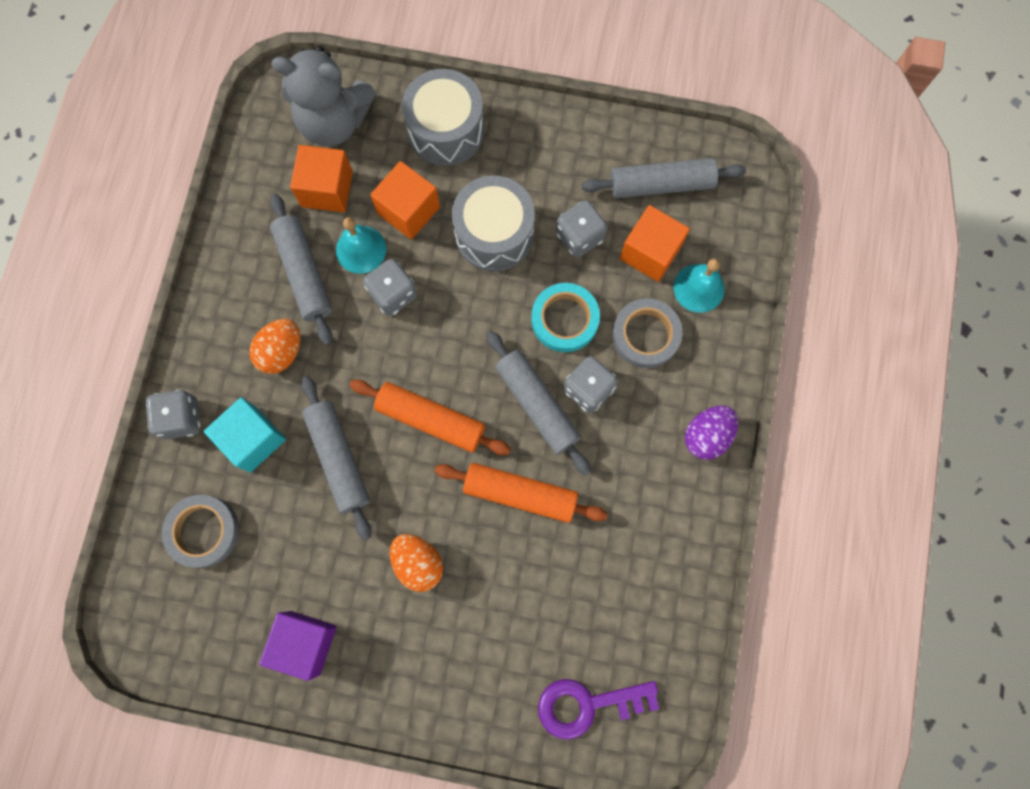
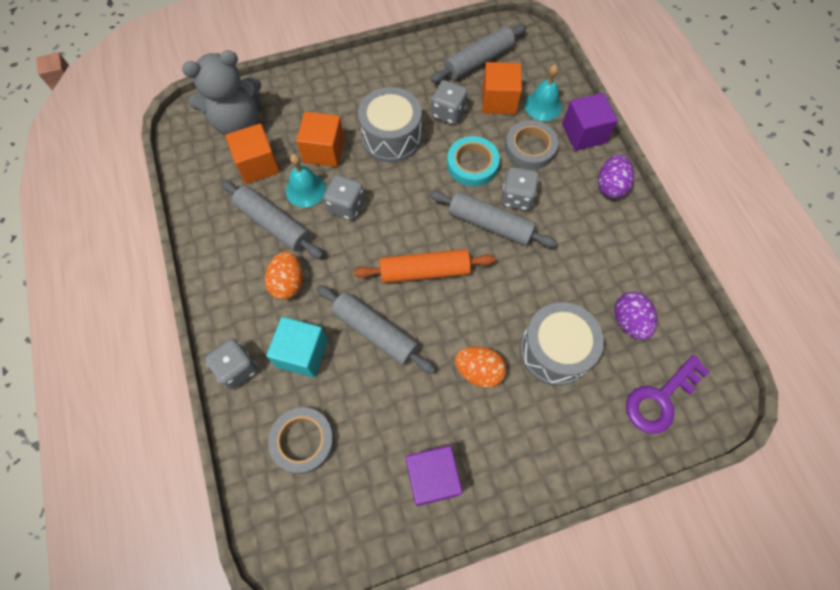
camera: 30 degrees left, 10 degrees down
grey drum [402,69,484,166] -> grey drum moved to [520,302,604,386]
orange rolling pin [434,463,608,523] -> none
none -> purple cube [562,93,618,151]
none -> purple egg [614,292,657,340]

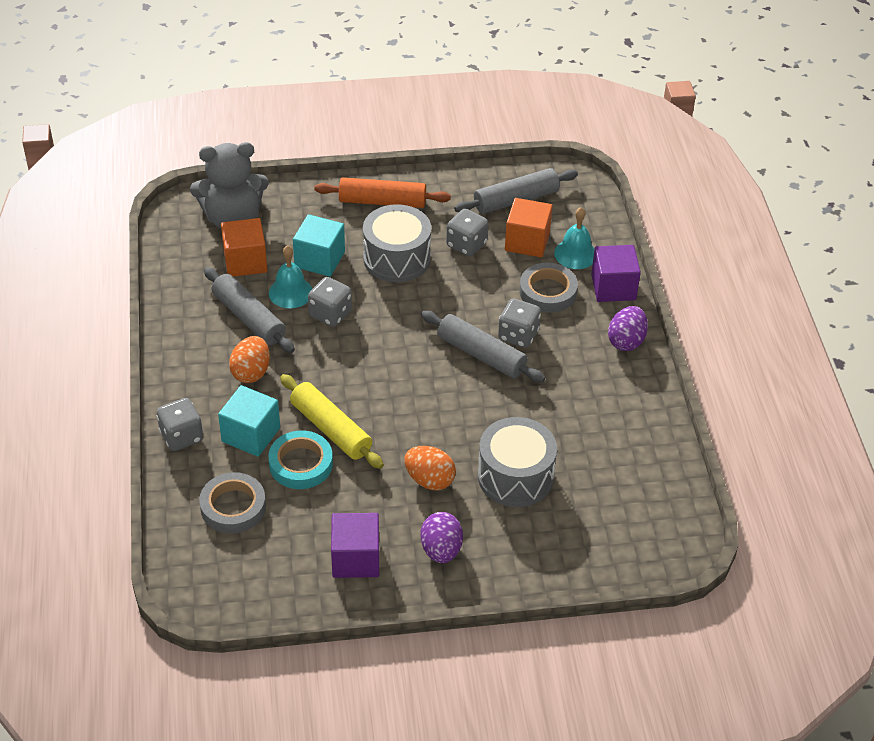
camera: 10 degrees right, 20 degrees down
orange cube [296,112,345,167] -> turquoise cube [293,214,345,277]
grey rolling pin [317,285,436,374] -> yellow rolling pin [280,374,384,469]
orange rolling pin [354,249,495,283] -> orange rolling pin moved to [314,177,451,208]
turquoise tape [447,136,500,186] -> turquoise tape moved to [268,431,333,489]
purple egg [614,292,657,340] -> purple egg moved to [421,512,463,563]
purple key [626,355,710,434] -> none

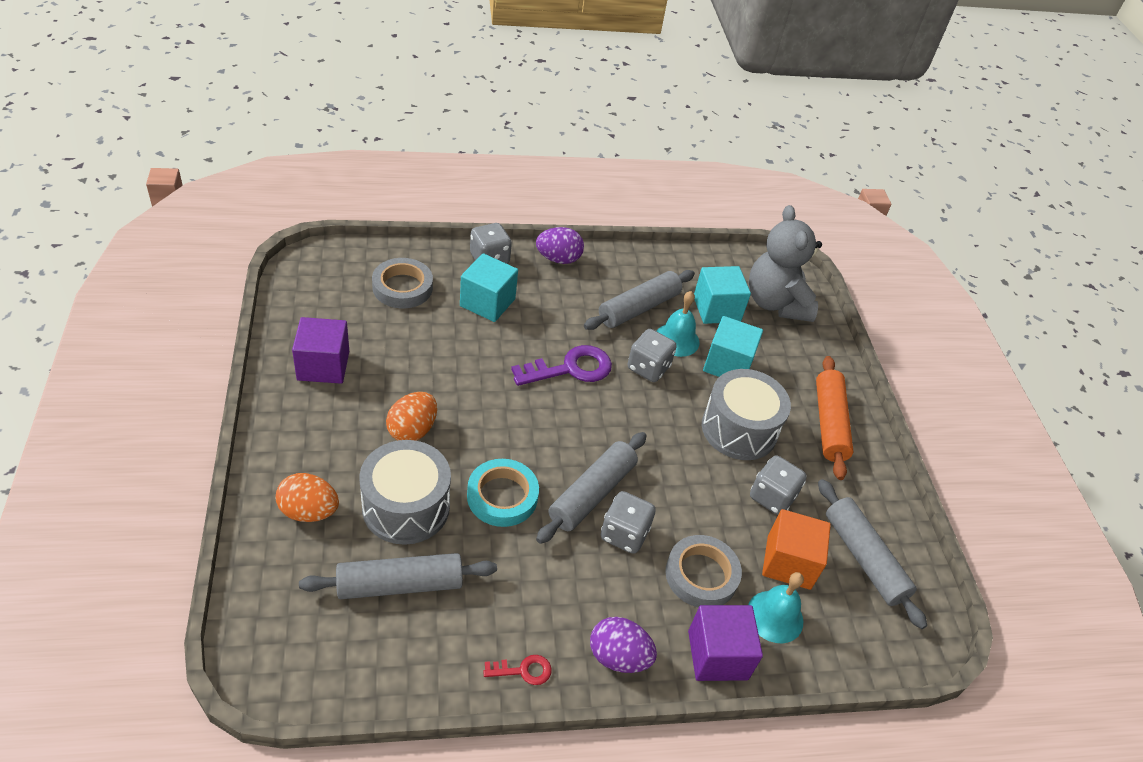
camera: 85 degrees right, 0 degrees up
orange cube [221,218,267,277] -> turquoise cube [694,266,751,324]
orange egg [229,336,270,383] -> orange egg moved to [275,473,339,522]
turquoise tape [268,431,333,489] -> turquoise tape moved to [467,459,539,527]
yellow rolling pin [280,374,384,469] -> none
purple egg [421,512,463,563] -> purple egg moved to [536,227,584,264]
none -> grey rolling pin [299,553,497,599]
none -> red key [483,655,552,685]
none -> purple key [511,345,612,386]

